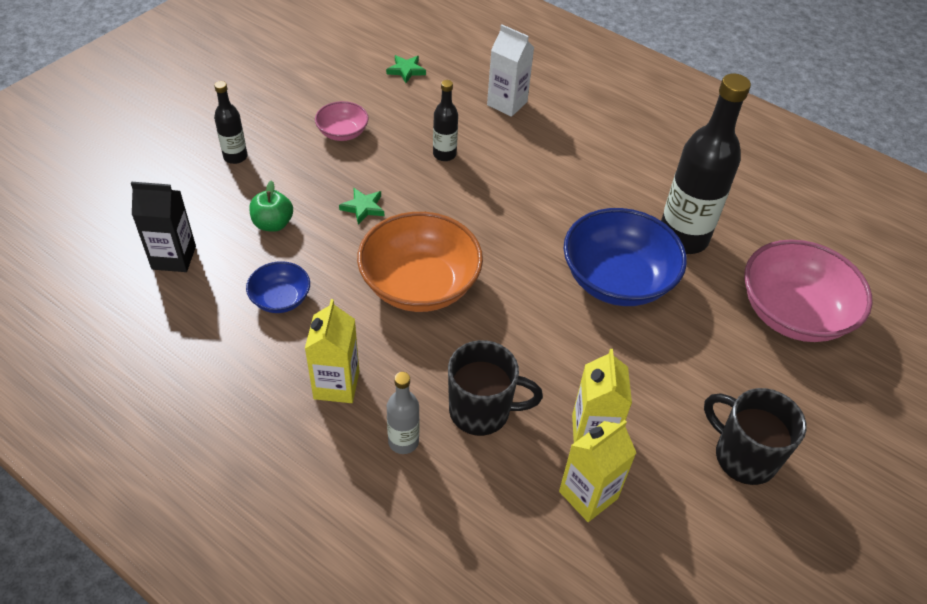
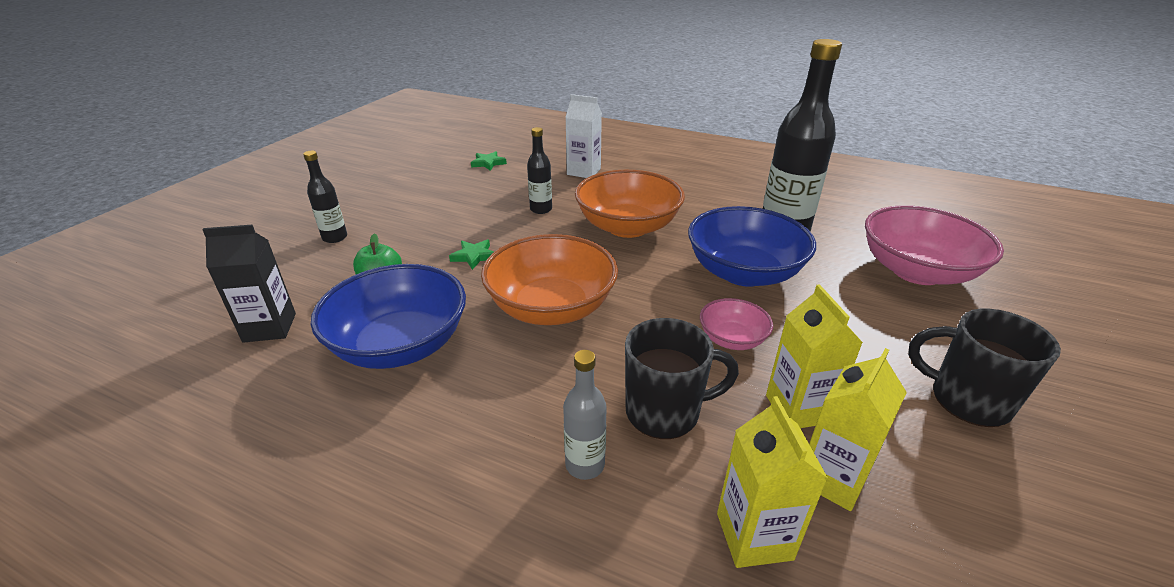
camera: 10 degrees left, 15 degrees down
blue bowl [246,261,310,313] -> blue bowl [311,264,466,369], size x1.99
yellow carton [305,299,359,403] -> yellow carton moved to [717,396,828,568]
pink bowl [315,101,369,141] -> pink bowl moved to [700,298,773,350]
none -> orange bowl [575,170,685,238]

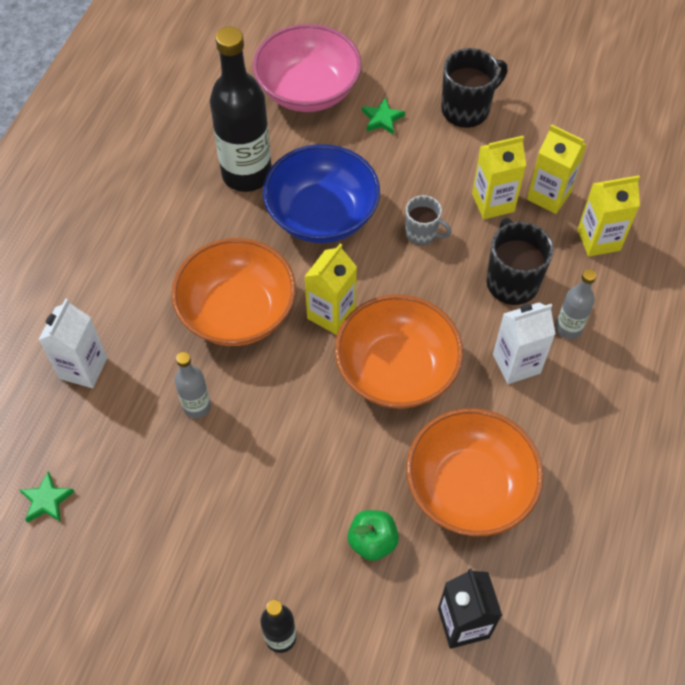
camera: 95 degrees left, 25 degrees up
blue bowl [311,264,466,369] -> orange bowl [406,408,543,536]
green star [449,239,494,270] -> green star moved to [362,97,405,135]
black bottle [527,127,552,214] -> grey bottle [175,352,211,418]
pink bowl [700,298,773,350] -> grey mug [405,195,452,245]
black mug [908,309,1061,427] -> black mug turned 150 degrees counterclockwise [441,48,508,128]
none -> yellow carton [304,244,357,335]
none -> white carton [493,303,556,384]

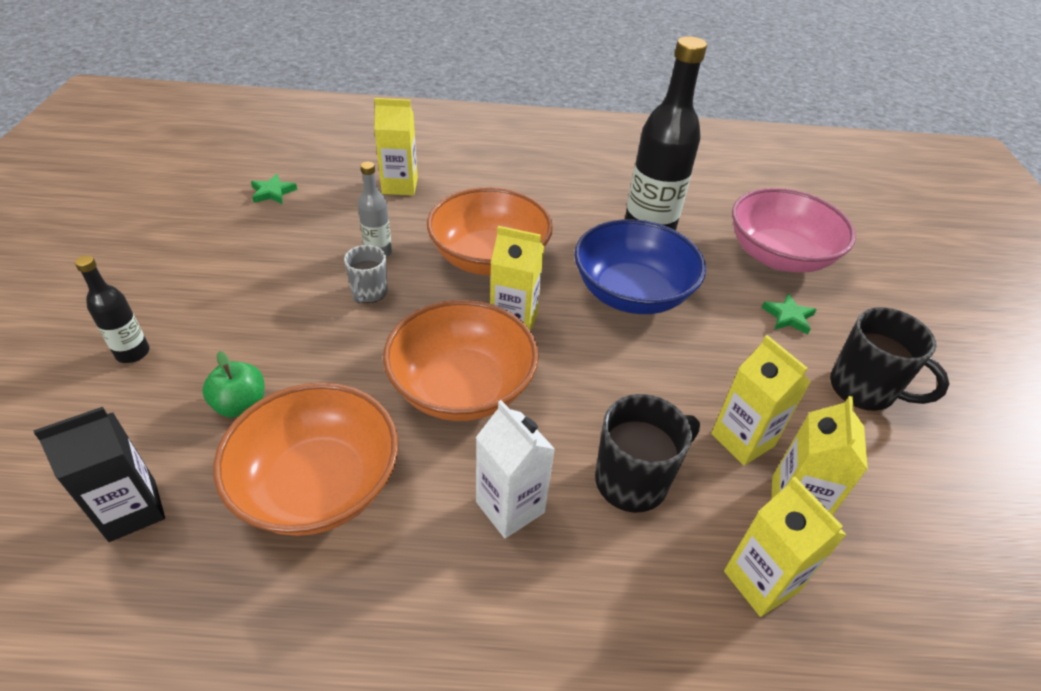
camera: 70 degrees right, 15 degrees down
white carton [39,299,107,388] -> yellow carton [374,98,418,195]
grey mug [405,195,452,245] -> grey mug moved to [344,245,388,303]
grey bottle [556,269,596,339] -> none

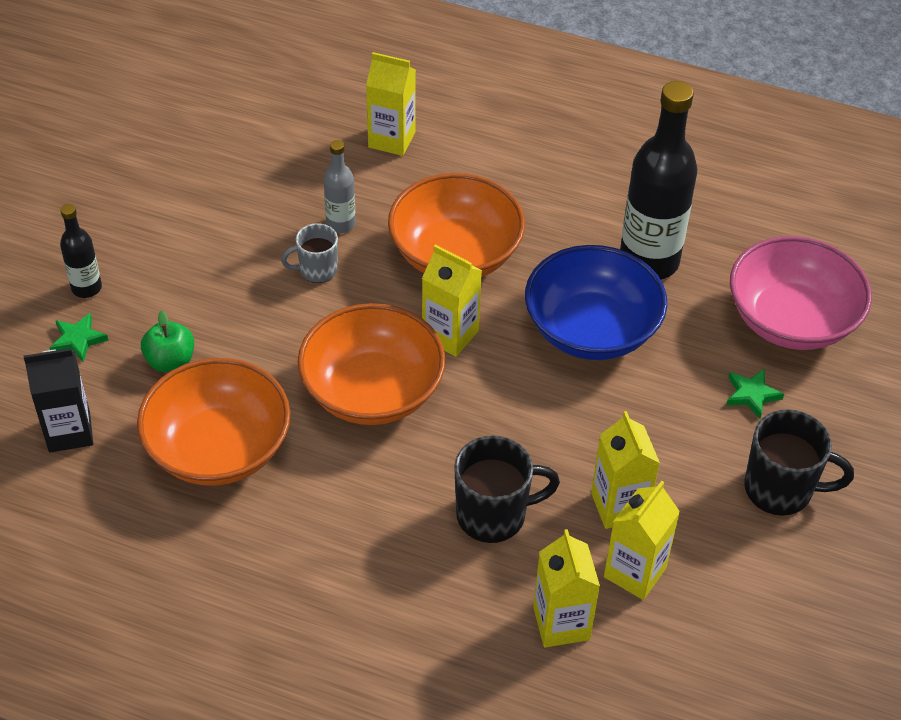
camera: 20 degrees right, 5 degrees up
green star [251,174,297,204] -> green star moved to [50,313,109,362]
grey mug [344,245,388,303] -> grey mug turned 45 degrees clockwise [281,223,338,283]
white carton [476,400,555,538] -> none
black mug [830,307,950,411] -> black mug turned 45 degrees counterclockwise [744,409,854,516]

